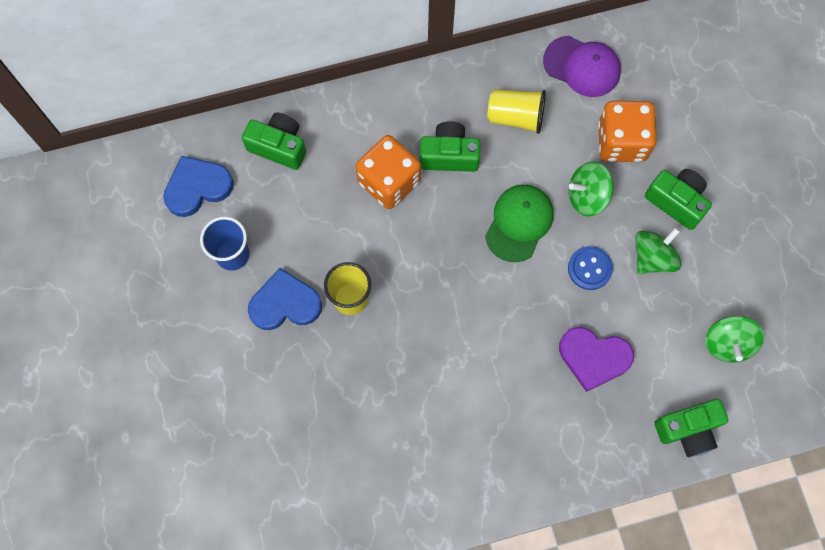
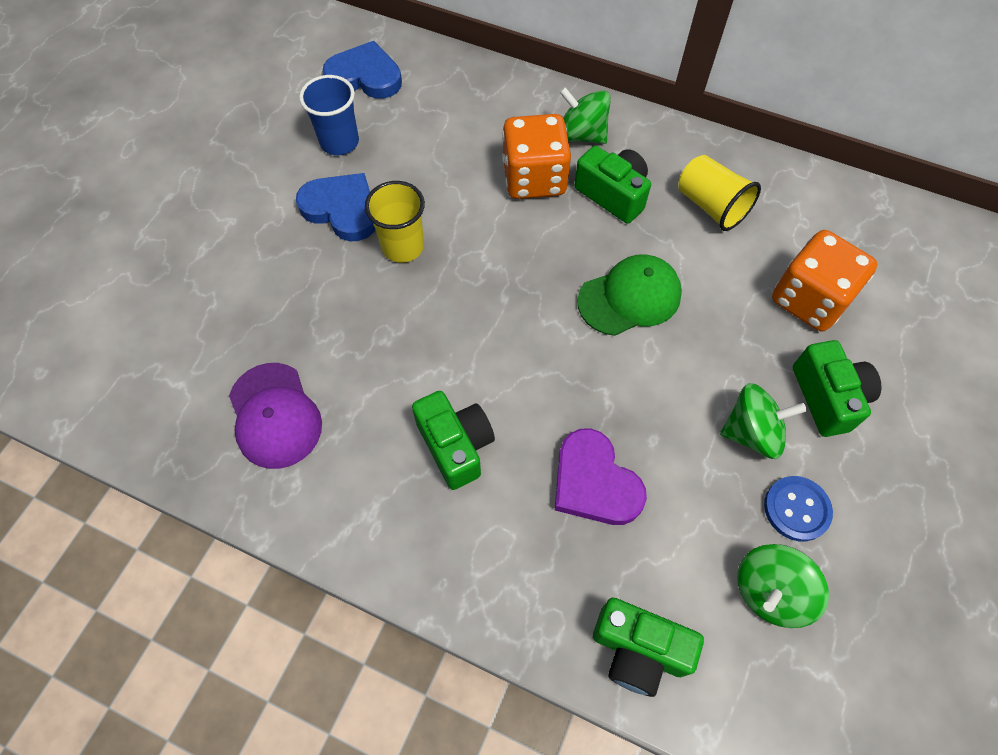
camera: 40 degrees right, 10 degrees down
green camera [242,113,306,170] -> green camera moved to [412,391,495,490]
purple cap [543,36,621,97] -> purple cap moved to [229,363,322,469]
blue button [568,246,613,290] -> blue button moved to [764,476,833,541]
green spinning top [569,161,613,216] -> green spinning top moved to [559,87,611,144]

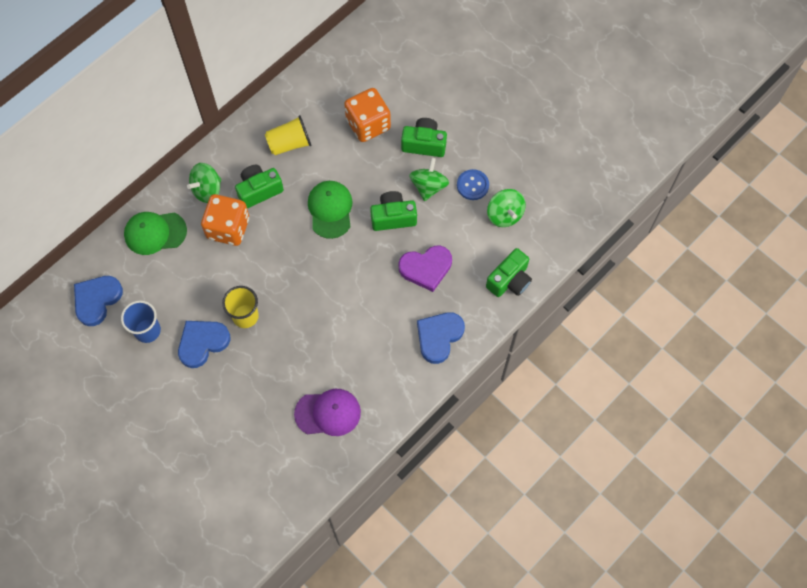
camera: 70 degrees left, 5 degrees up
green camera [412,391,495,490] -> green camera moved to [370,191,417,231]
none -> green cap [124,212,187,255]
none -> blue heart [417,312,465,364]

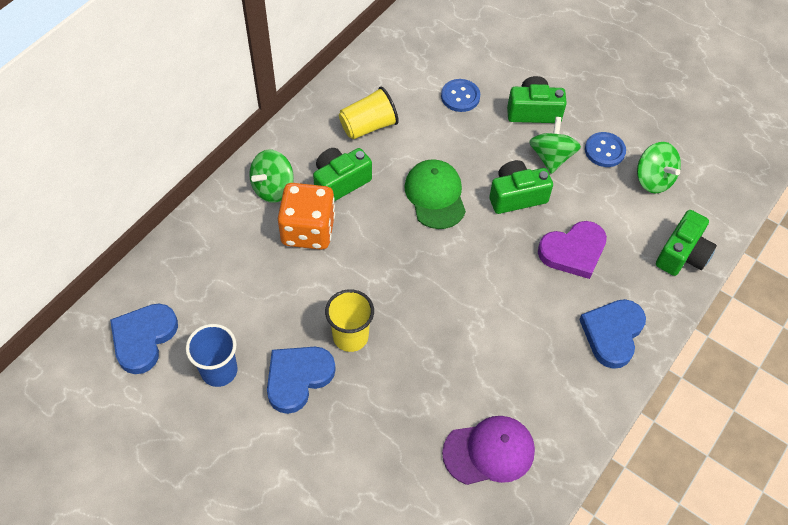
camera: 10 degrees left, 10 degrees down
green cap [124,212,187,255] -> none
orange dice [344,88,391,142] -> blue button [441,79,480,112]

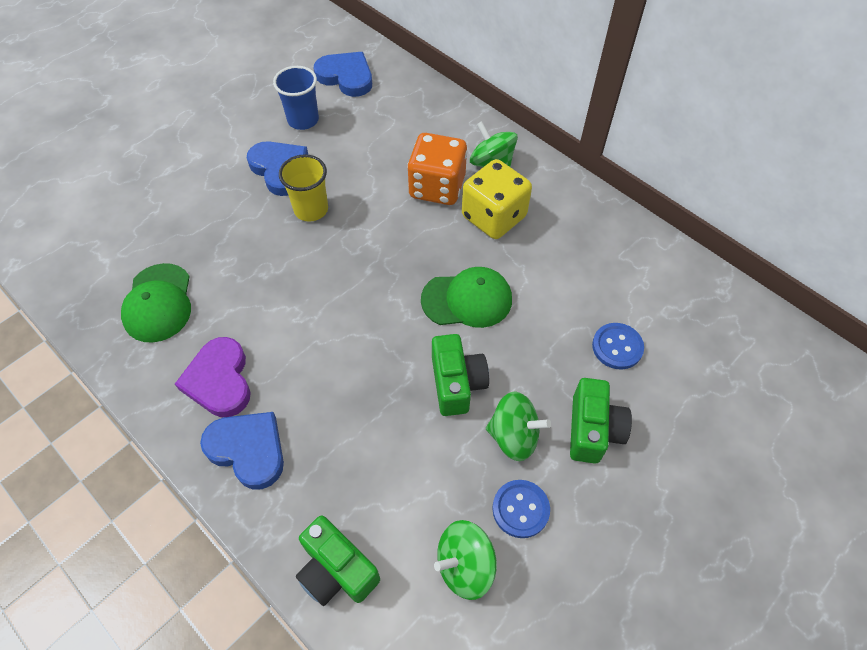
camera: 100 degrees right, 0 degrees up
green camera [313,148,372,201] -> yellow dice [462,159,532,239]
yellow cup [339,87,399,139] -> none
purple cap [442,416,535,485] -> green cap [121,263,191,343]
purple heart [538,221,607,279] -> purple heart moved to [175,337,251,417]

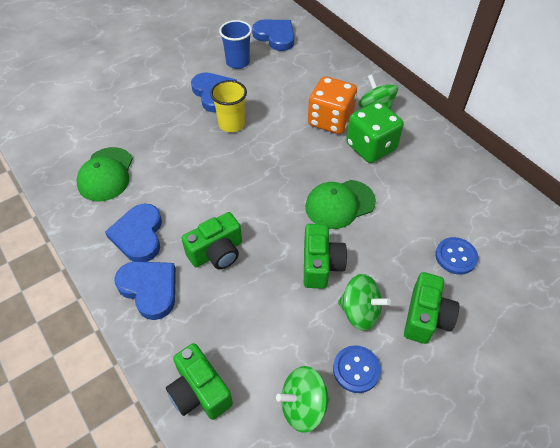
camera: 10 degrees right, 5 degrees down
purple heart [175,337,251,417] -> blue heart [105,204,162,262]
green cap [421,267,512,328] -> green cap turned 150 degrees clockwise [305,180,376,229]
yellow dice [462,159,532,239] -> green dice [346,101,404,163]
none -> green camera [181,212,242,270]

